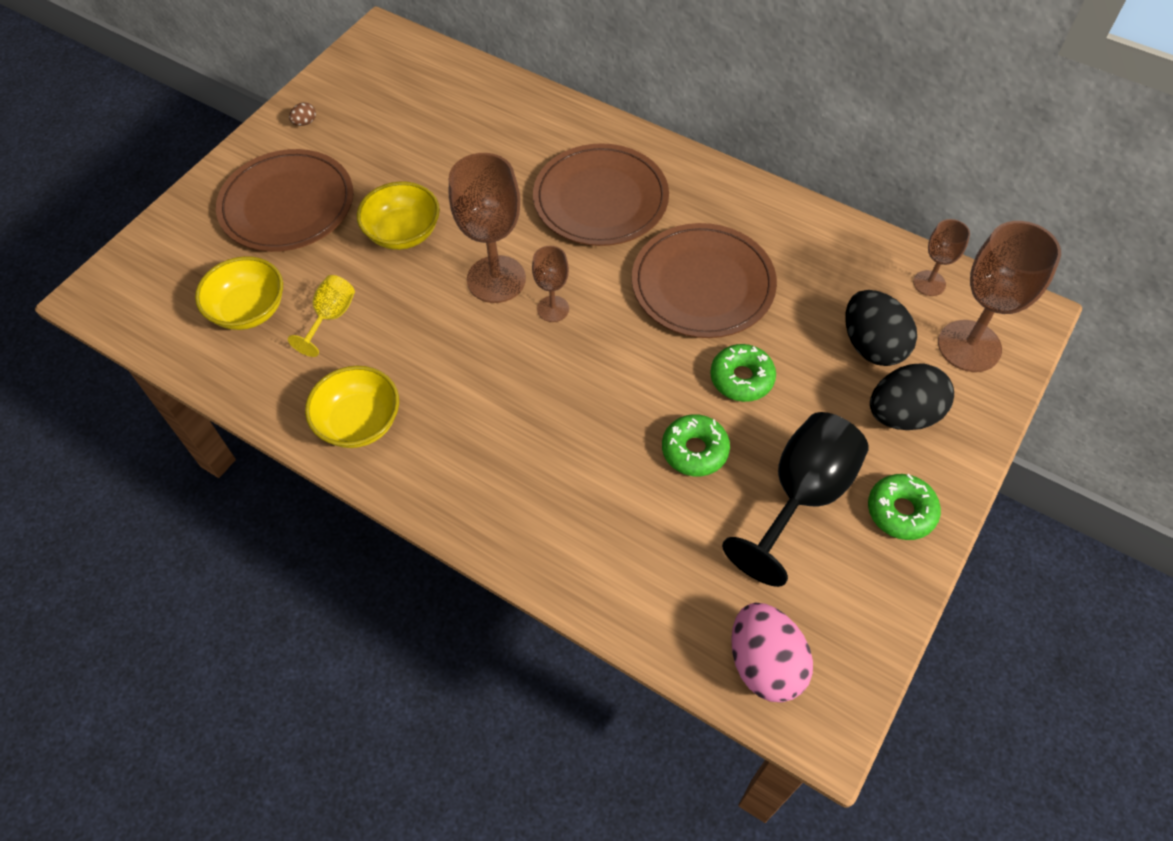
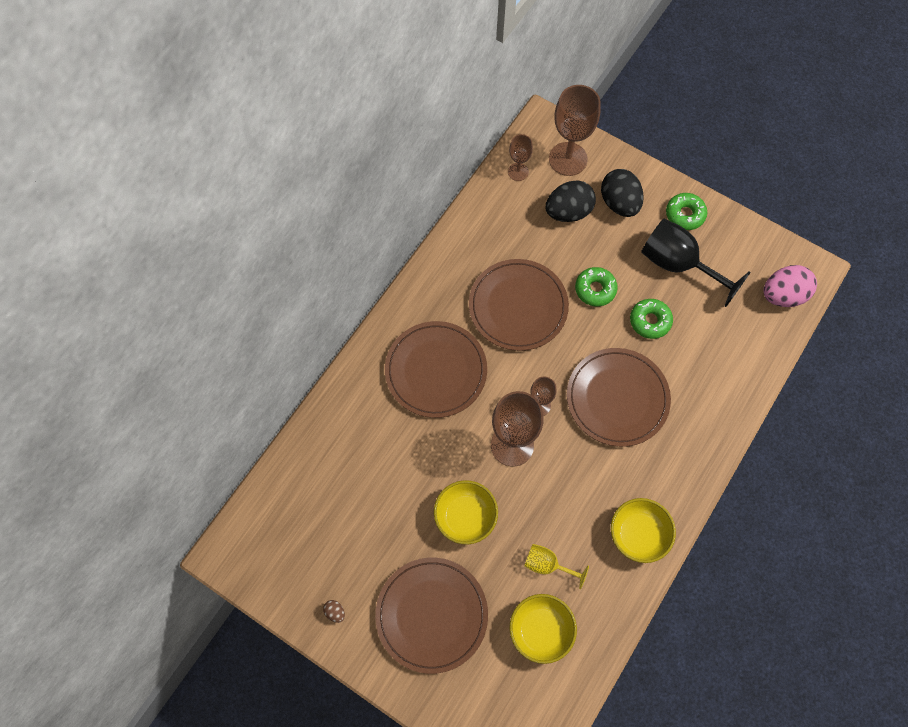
camera: 90 degrees left, 10 degrees up
none -> brown plate [567,348,671,447]

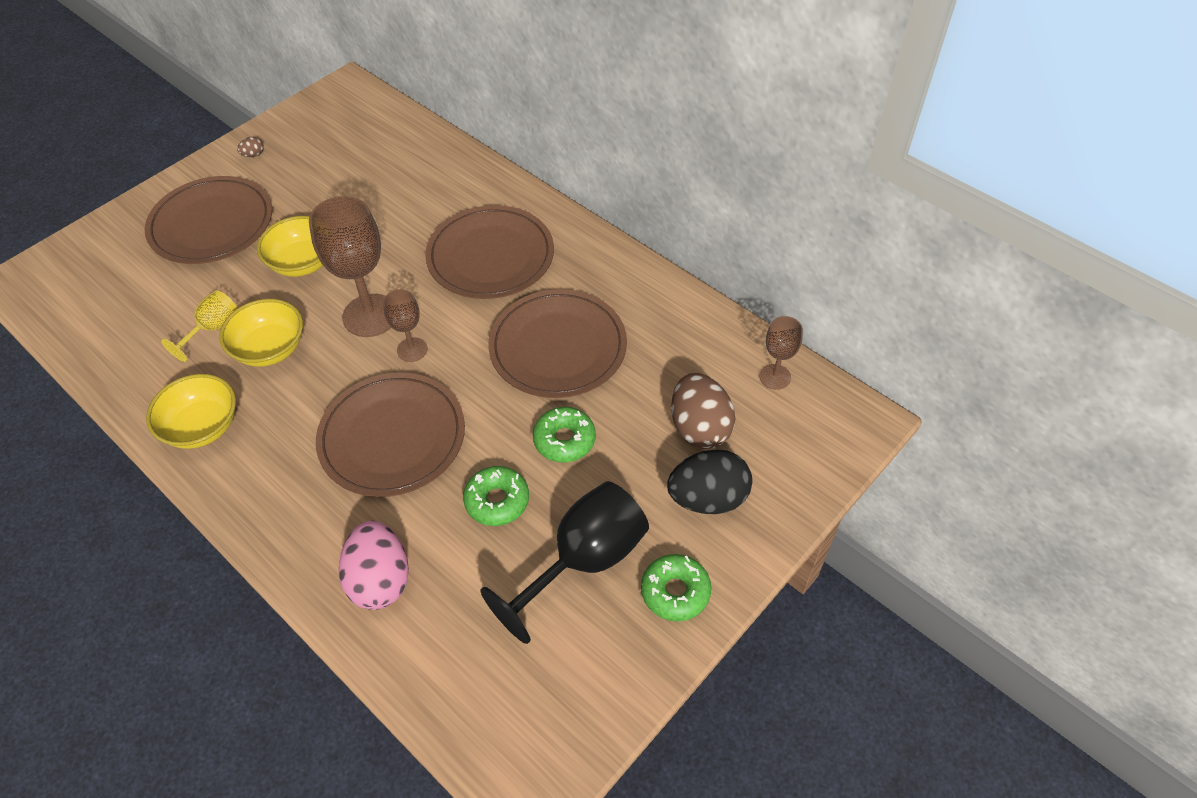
camera: 100 degrees right, 15 degrees down
yellow bowl [509,594,577,664] -> yellow bowl moved to [219,299,303,367]
black egg [546,180,596,222] -> brown egg [671,373,736,449]
brown goblet [549,85,601,176] -> none
pink egg [763,265,817,307] -> pink egg moved to [338,520,409,610]

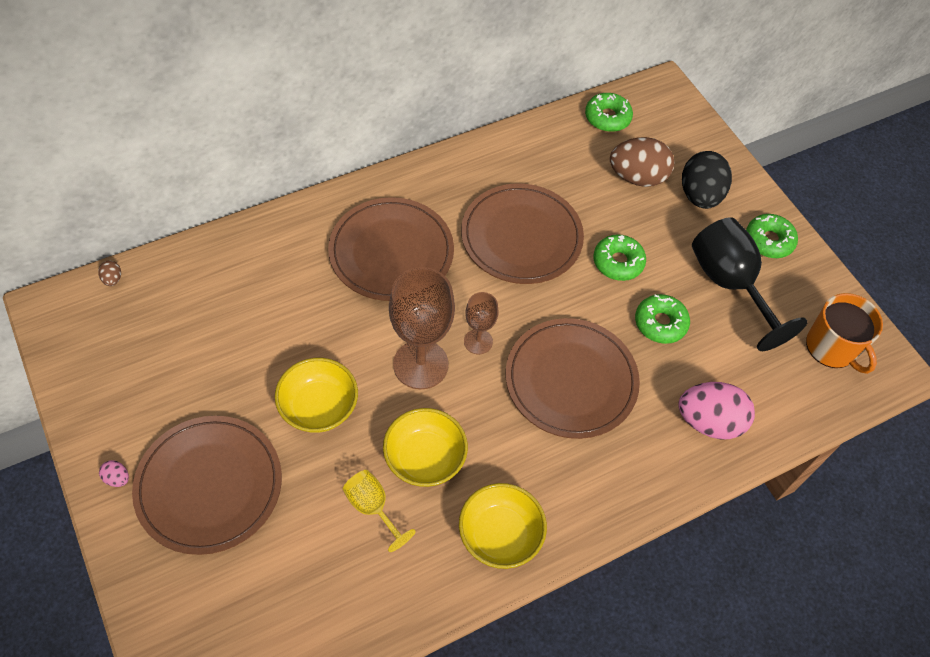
camera: 75 degrees left, 5 degrees up
brown egg [237,137,264,157] -> brown egg moved to [98,260,121,286]
brown goblet [760,316,803,390] -> green donut [585,93,633,132]
none -> pink egg [99,460,129,487]
none -> orange mug [806,293,883,374]

